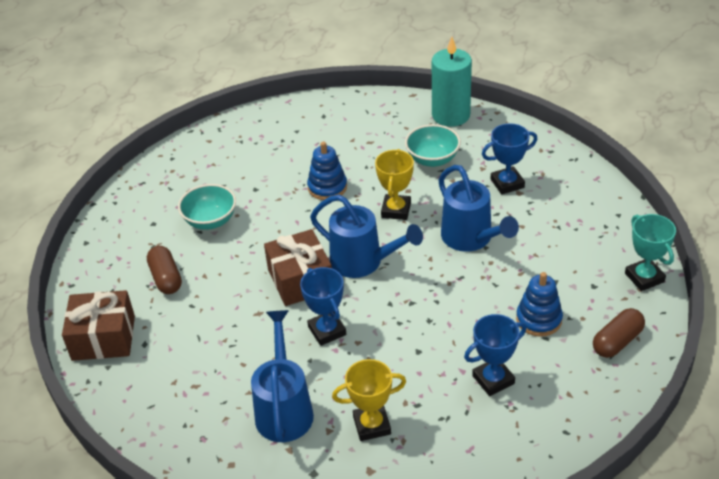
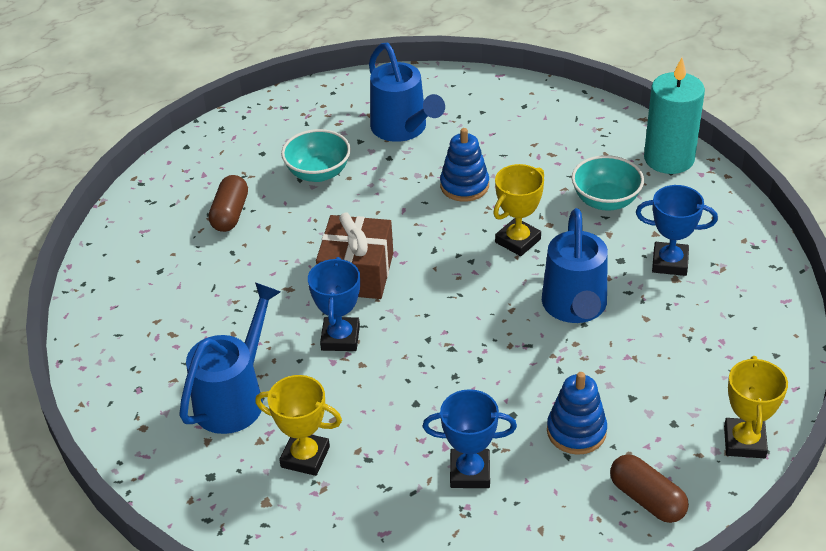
camera: 30 degrees right, 0 degrees up
brown gift [62,290,135,361] -> none
blue watering can [310,194,423,278] -> blue watering can moved to [369,43,445,142]
brown capsule [593,308,645,358] -> brown capsule turned 60 degrees clockwise [610,454,689,523]
turquoise trophy [625,214,676,291] -> yellow trophy [724,356,788,458]

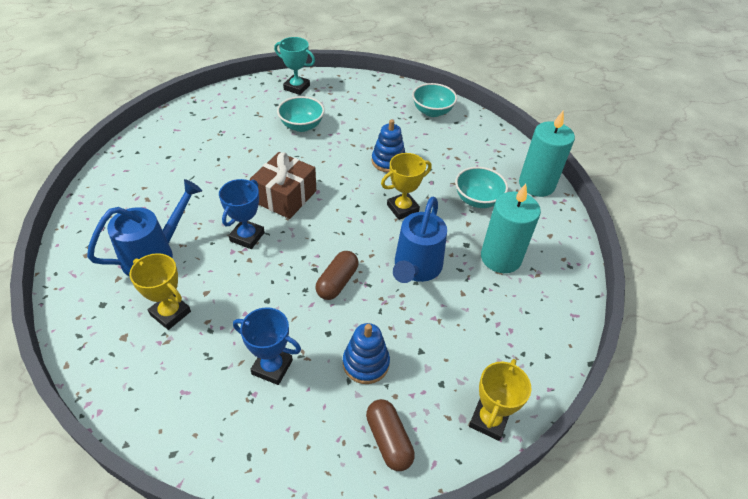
camera: 15 degrees right, 5 degrees up
brown capsule [208,175,248,232] -> brown capsule moved to [315,251,359,300]
blue watering can [369,43,445,142] -> none
blue trophy [636,185,718,276] -> turquoise candle [481,184,541,273]
none -> turquoise trophy [274,37,315,95]
none -> turquoise bowl [412,83,457,117]

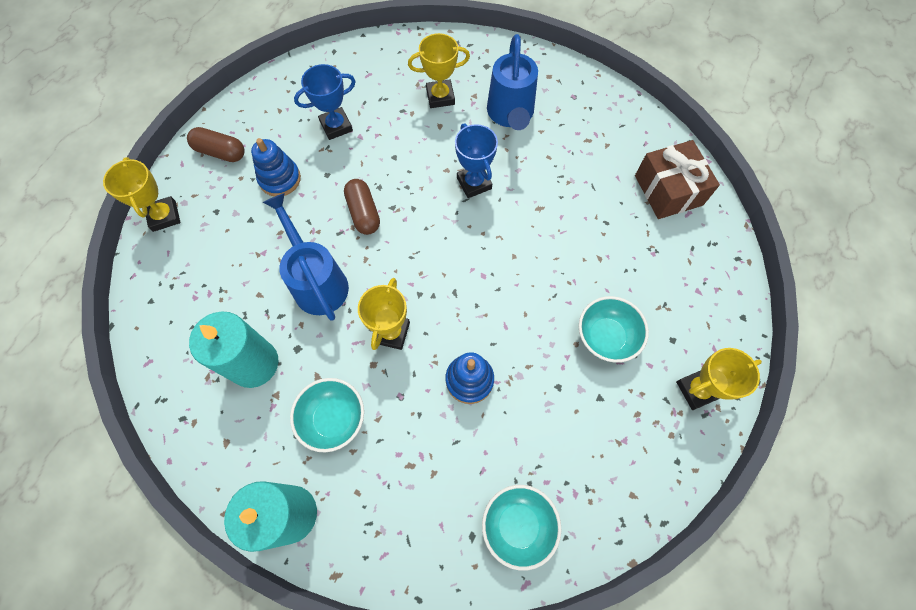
camera: 135 degrees right, 20 degrees up
brown gift [250,152,316,219] -> brown gift moved to [635,140,720,219]
turquoise trophy [274,37,315,95] -> yellow trophy [676,348,762,410]

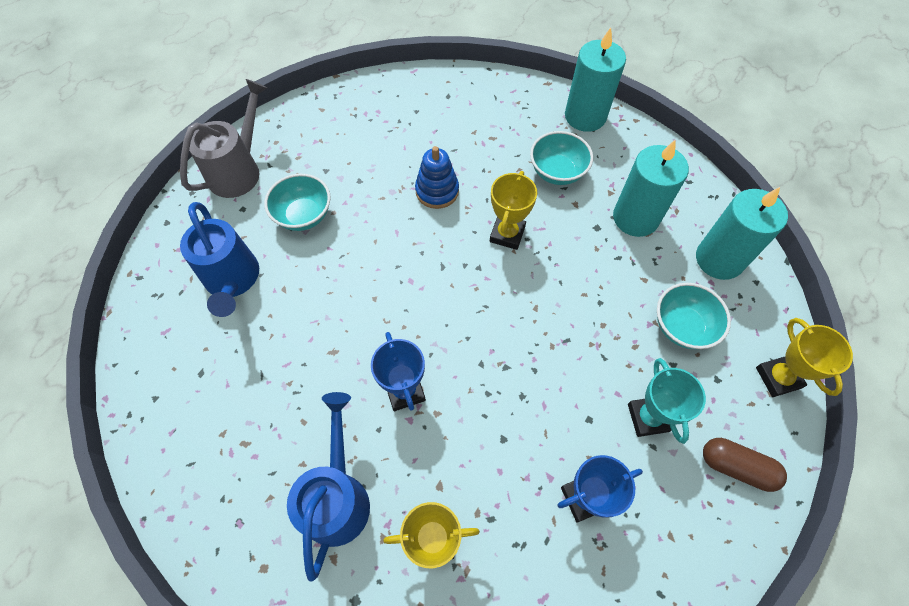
camera: 175 degrees left, 5 degrees down
blue stacking toy [251,138,301,197] -> turquoise trophy [628,358,706,444]
blue watering can [263,193,349,321] -> blue watering can moved to [180,202,259,317]
brown capsule [344,179,380,235] -> none
turquoise bowl [482,485,562,571] -> turquoise bowl moved to [657,283,731,349]
brown gift [635,140,720,219] -> none
yellow trophy [676,348,762,410] -> grey watering can [180,79,267,198]
none -> turquoise candle [696,187,788,280]

